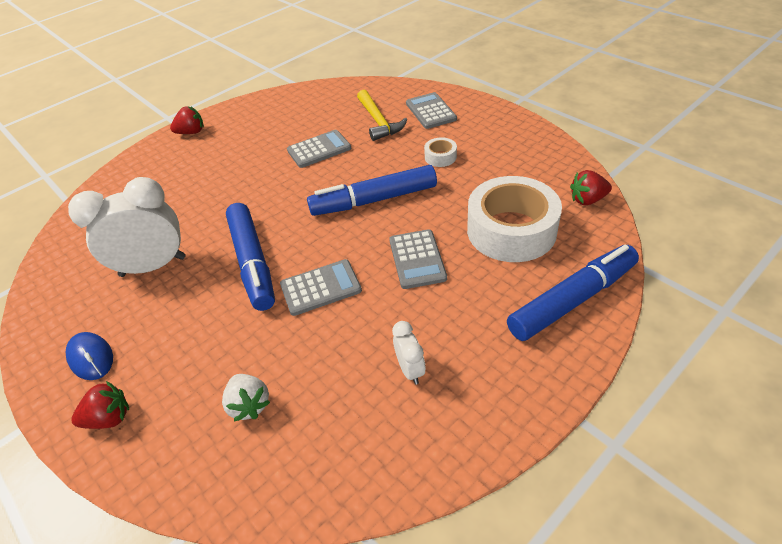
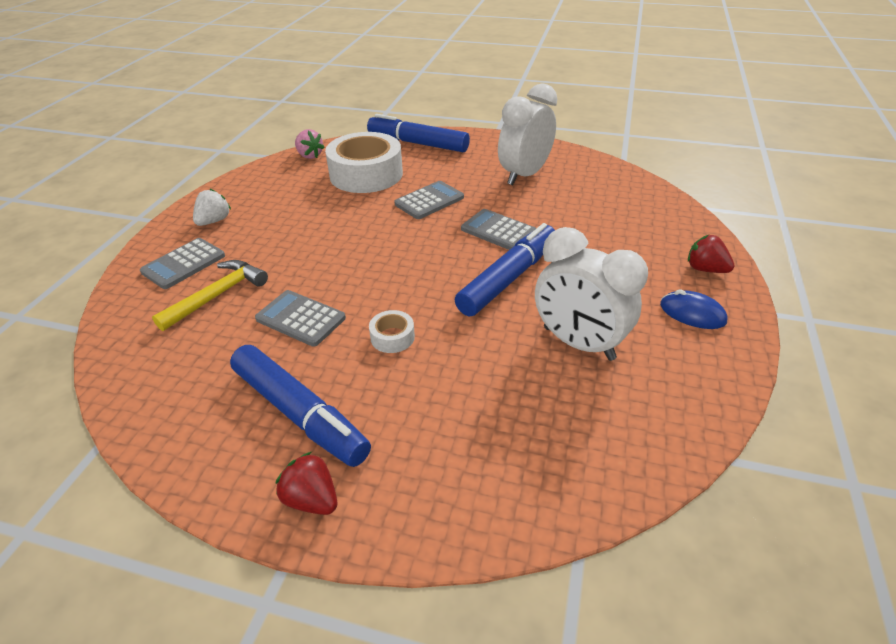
camera: 125 degrees left, 5 degrees down
blue mouse [66,332,113,380] -> blue mouse turned 75 degrees counterclockwise [660,289,728,329]
white strawberry [222,374,270,421] -> white strawberry moved to [193,189,231,226]
blue marker [307,165,437,216] -> blue marker moved to [230,345,371,467]
white clock [392,321,426,385] -> white clock [498,83,557,185], size x2.13
white tape [424,138,457,167] -> white tape moved to [369,310,415,353]
red strawberry [570,170,612,205] -> pink strawberry [295,129,325,159]

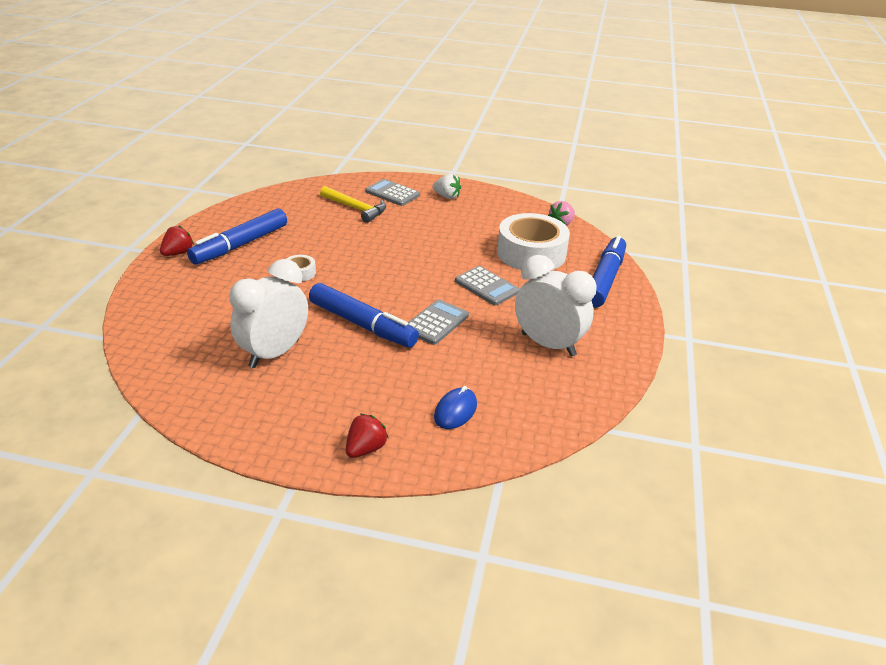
camera: 85 degrees right, 5 degrees down
grey calculator [255,290,346,347] -> none
blue mouse [660,289,728,329] -> blue mouse moved to [434,386,477,429]

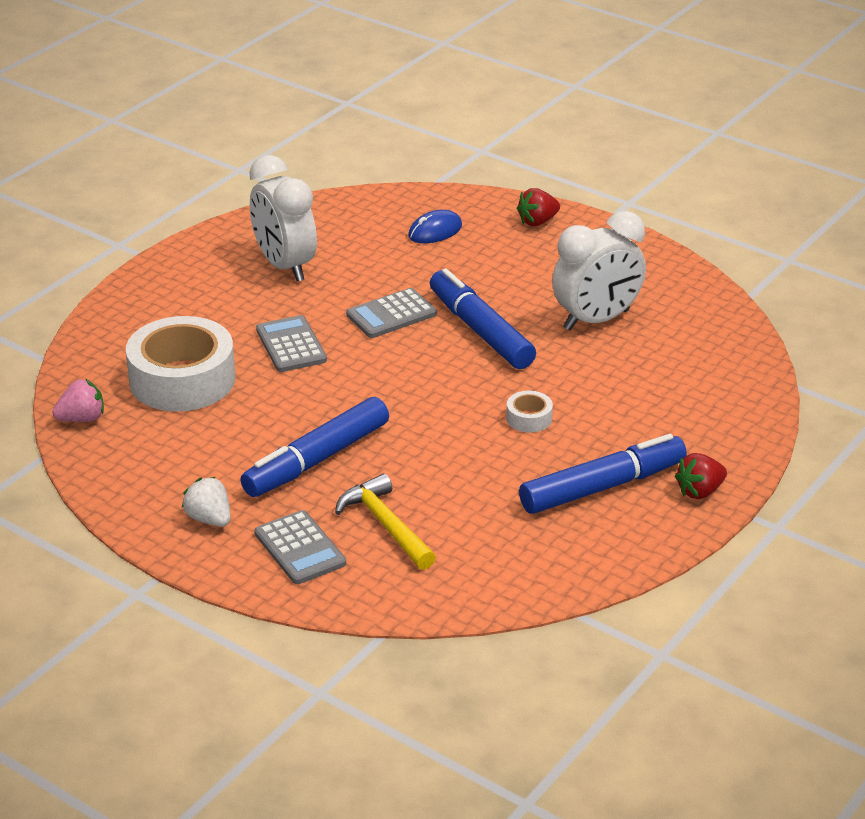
camera: 155 degrees left, 0 degrees up
blue marker [591,235,626,308] -> blue marker moved to [241,397,389,497]

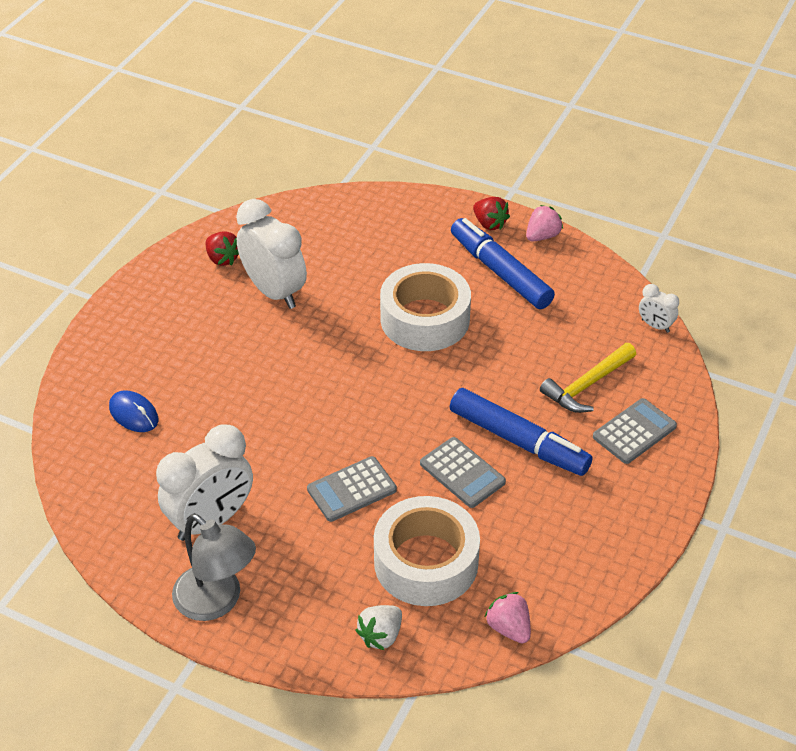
camera: 100 degrees left, 10 degrees up
white strawberry [182,477,231,527] -> white strawberry moved to [355,605,402,650]
grey calculator [346,288,437,338] -> grey calculator moved to [420,437,506,508]
blue marker [430,269,536,369] -> none
white tape [506,391,553,433] -> white tape [380,263,471,351], size x2.36
red strawberry [517,188,560,226] -> red strawberry moved to [206,232,239,266]
none -> grey lamp [172,514,256,621]
none -> pink strawberry [526,205,563,242]
none -> white clock [639,284,679,333]

